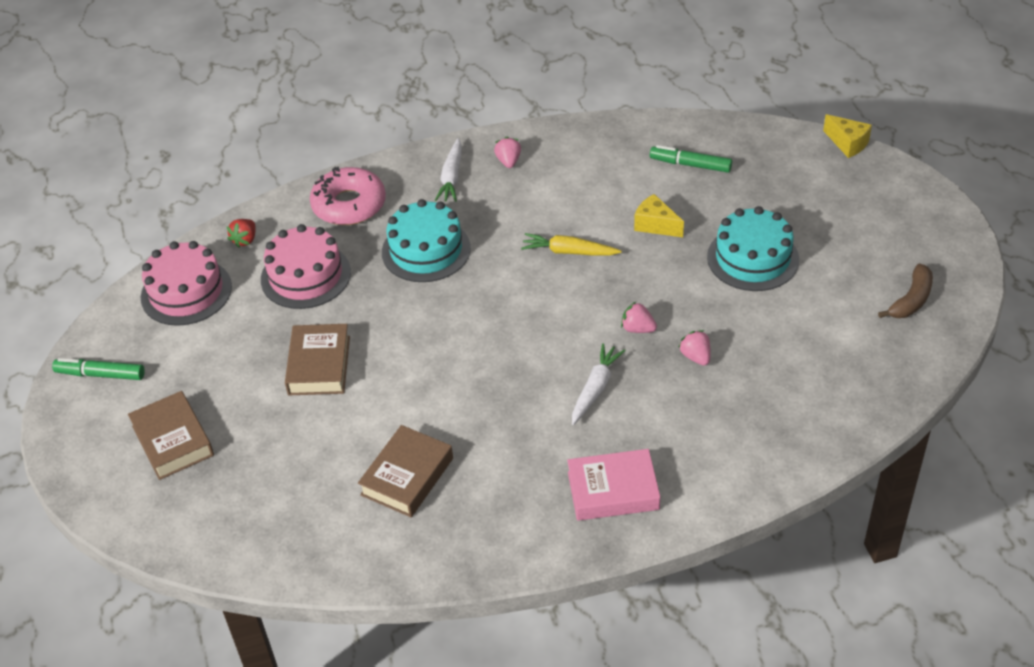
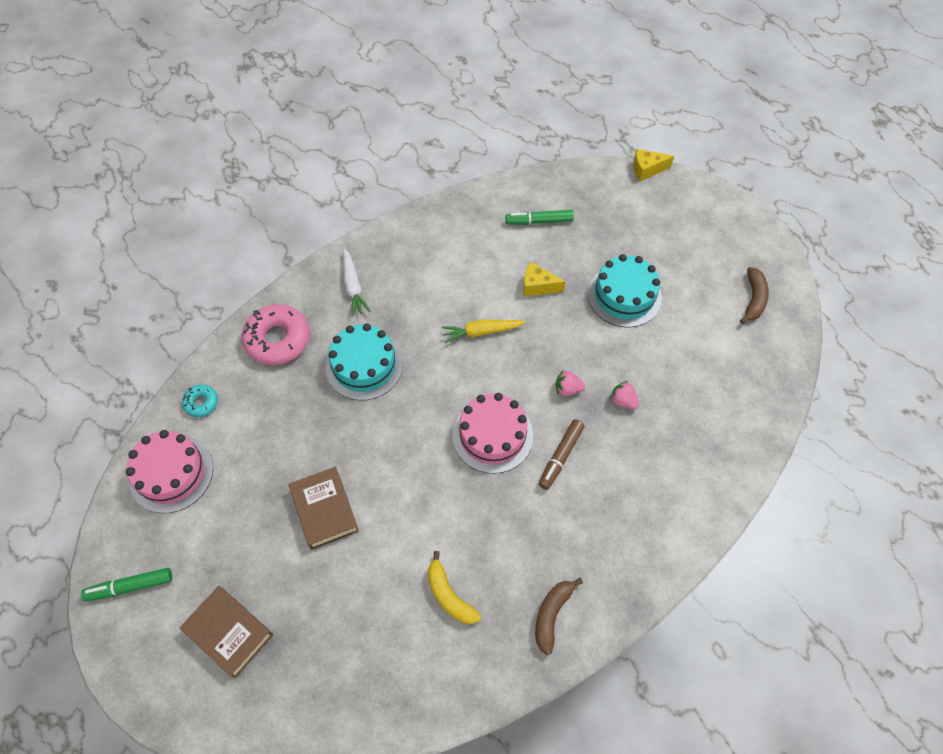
camera: 25 degrees left, 15 degrees up
red strawberry [226,219,256,248] -> turquoise donut [182,385,218,417]
pink cake [261,224,351,309] -> pink cake moved to [452,393,533,474]
brown book [358,425,453,517] -> yellow banana [427,551,481,624]
pink strawberry [494,137,521,168] -> none
pink book [567,449,660,521] -> none
white carrot [572,343,626,425] -> brown marker [539,419,585,490]
yellow cheese [823,114,872,158] -> yellow cheese turned 150 degrees clockwise [633,149,674,182]
none -> brown banana [535,578,583,655]

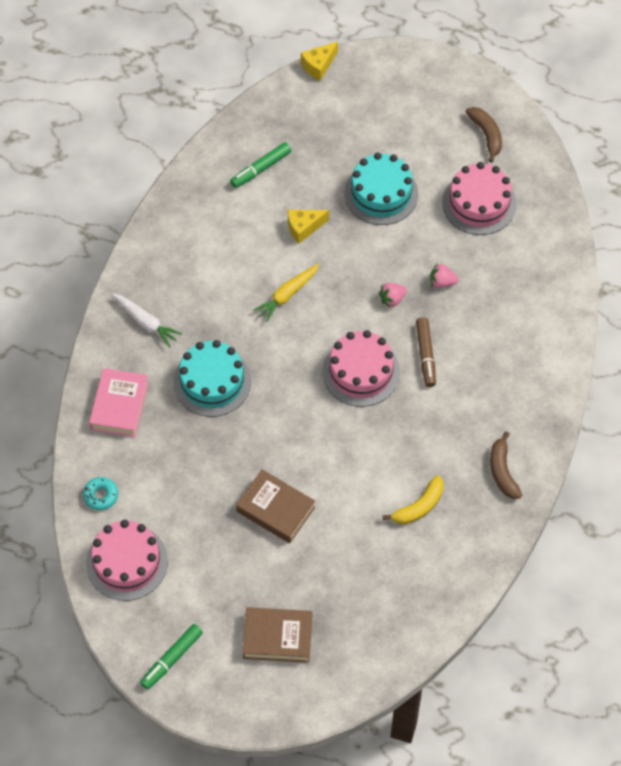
camera: 35 degrees left, 0 degrees up
pink donut [242,304,310,365] -> pink book [89,368,149,437]
yellow banana [427,551,481,624] -> yellow banana turned 60 degrees counterclockwise [383,475,444,525]
none -> pink cake [442,162,516,235]

